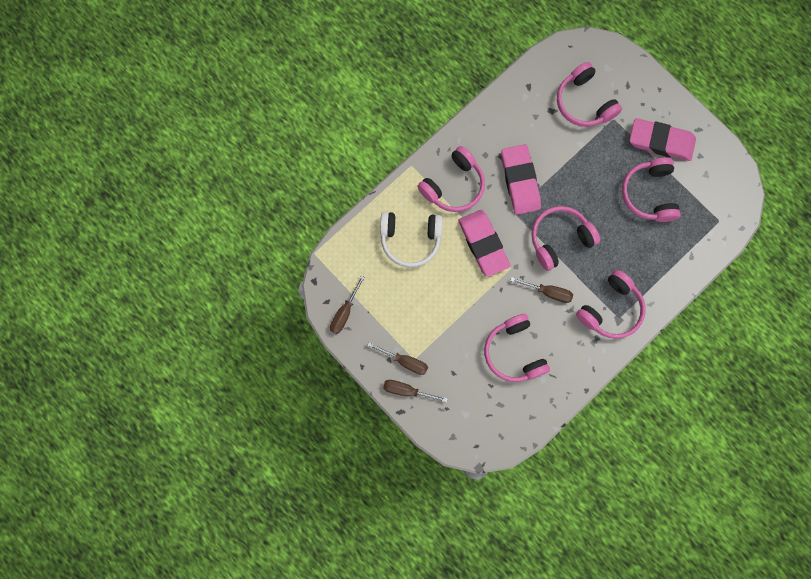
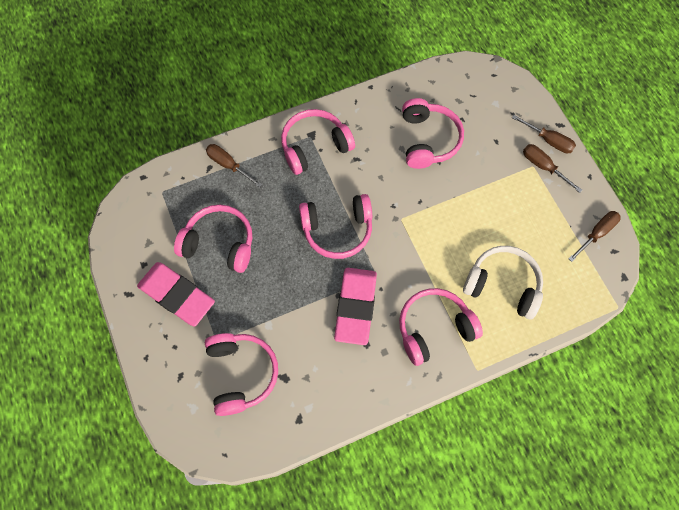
camera: 160 degrees left, 10 degrees down
pink eraser [458,210,510,277] -> none
brown screwdriver [510,277,573,303] -> brown screwdriver moved to [206,144,263,188]
pink headphones [622,157,681,222] -> pink headphones turned 90 degrees counterclockwise [174,205,252,273]

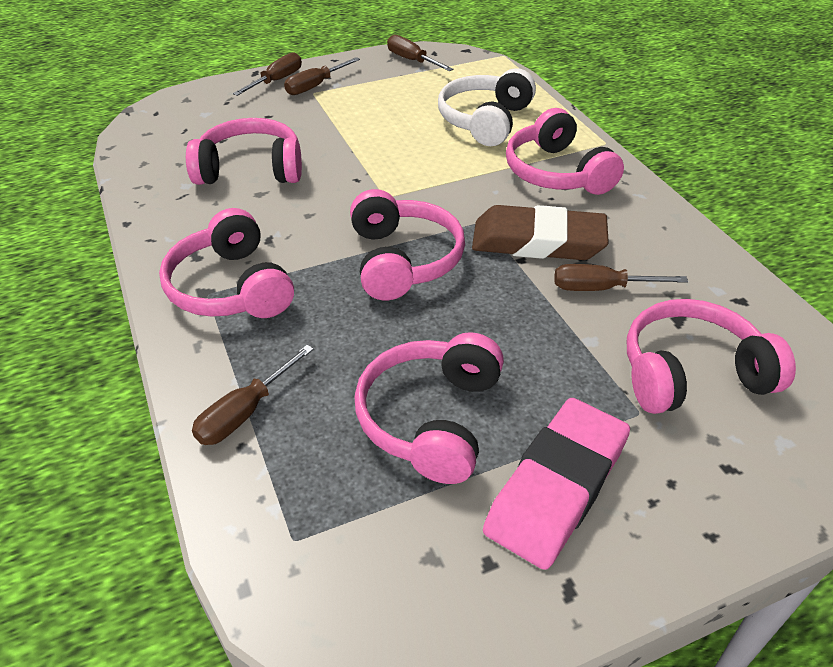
camera: 90 degrees left, 25 degrees down
pink eraser [334,268,377,345] -> brown eraser [472,205,609,260]
none -> brown screwdriver [554,264,688,291]

